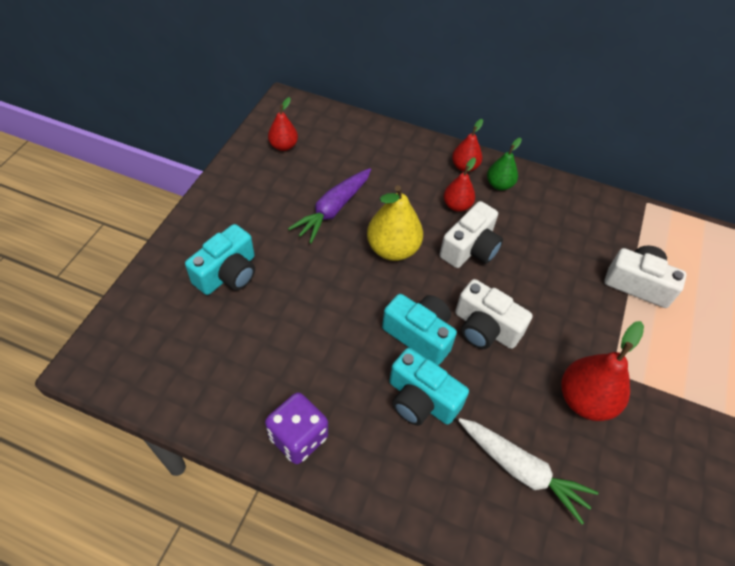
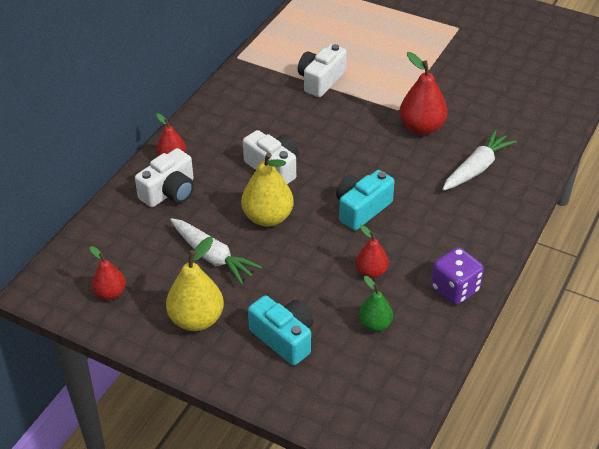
camera: 80 degrees left, 10 degrees down
purple carrot [288,168,371,244] -> white carrot [170,218,262,284]
turquoise camera [389,348,469,426] -> none
red pear [444,158,476,212] -> red pear moved to [356,225,389,278]
white camera [455,279,533,349] -> white camera moved to [135,148,194,207]
green pear [487,138,522,190] -> green pear moved to [358,276,393,332]
none -> yellow pear [166,237,224,331]

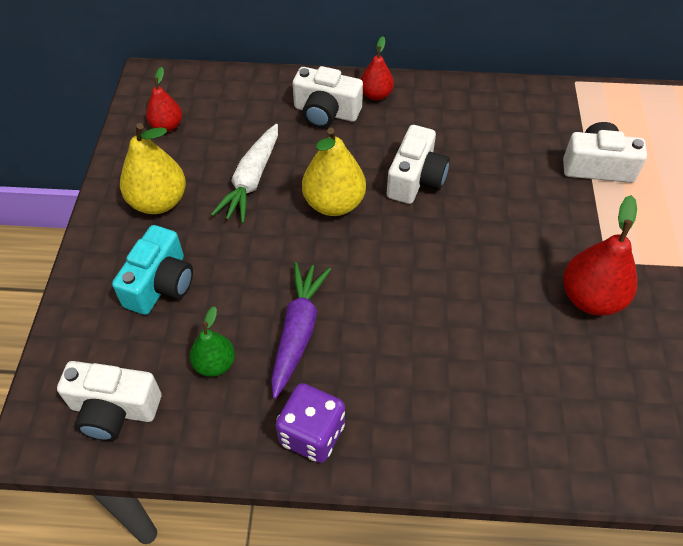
camera: 65 degrees right, 10 degrees up
turquoise camera [336,170,394,230] -> none
red pear [356,225,389,278] -> purple carrot [271,262,331,399]
white carrot [442,130,517,191] -> none
none -> white camera [57,361,161,441]

